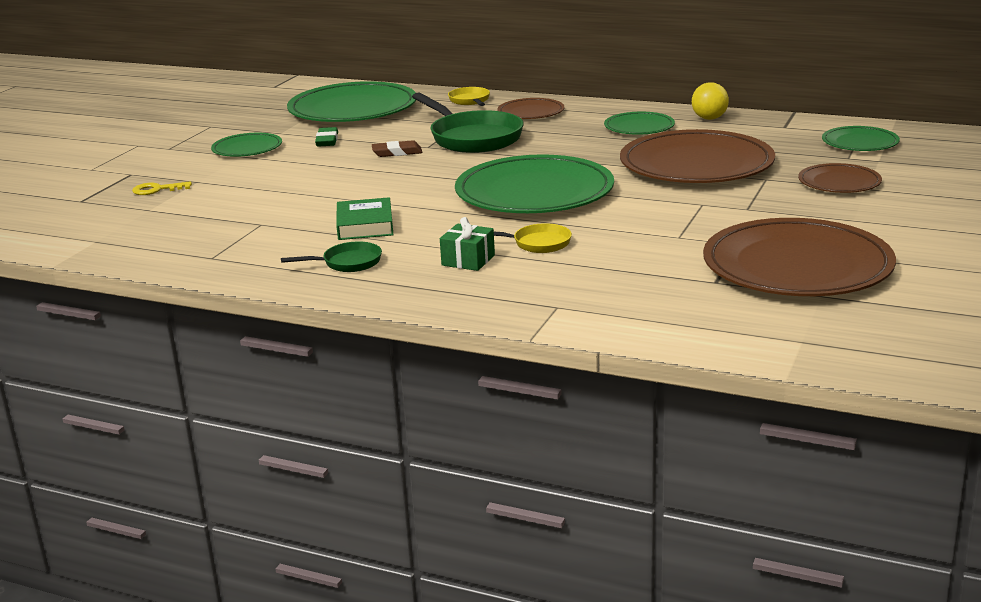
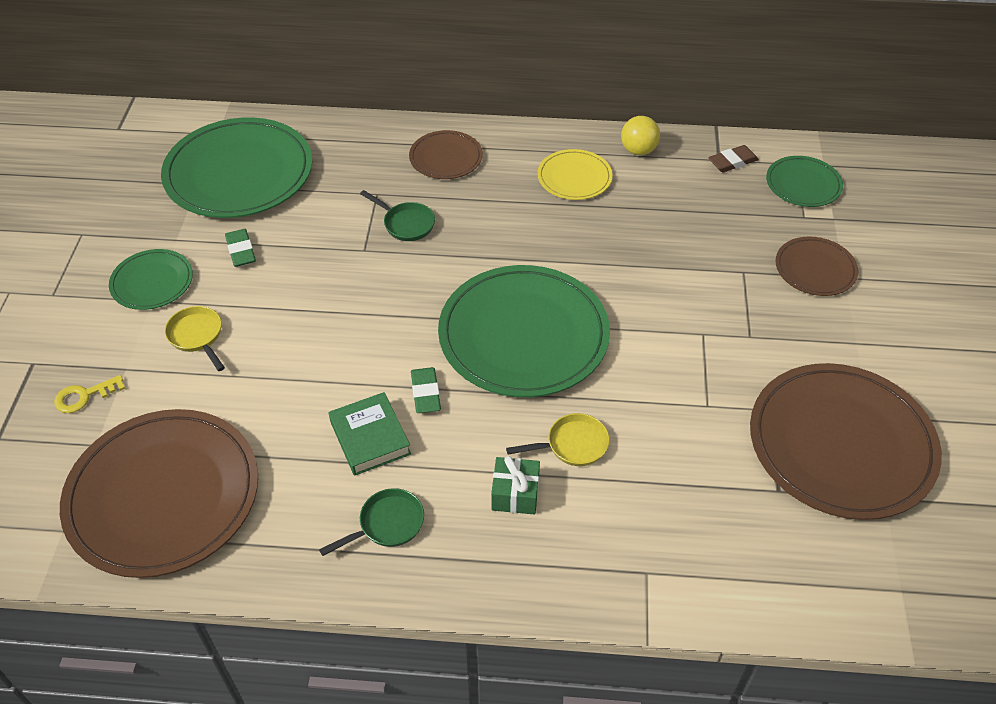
camera: 20 degrees left, 25 degrees up
brown eraser [372,140,422,157] -> brown eraser moved to [708,145,759,173]
green pan [412,92,524,153] -> green pan [360,190,435,241], size x0.50
yellow pan [448,87,490,106] -> yellow pan moved to [165,306,225,371]
green plate [604,112,675,135] -> yellow plate [537,149,613,200]
brown plate [620,129,775,183] -> brown plate moved to [60,409,258,578]
none -> green eraser [411,367,441,413]

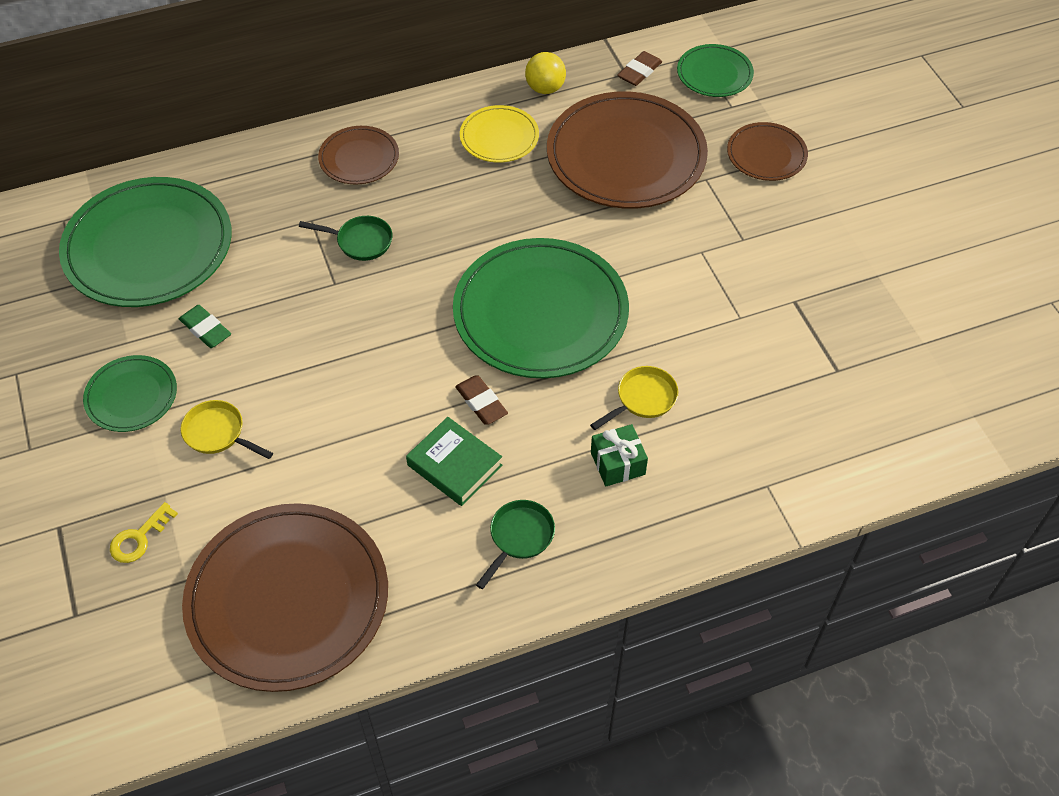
camera: 25 degrees left, 5 degrees up
green eraser [411,367,441,413] -> brown eraser [455,375,508,425]
brown plate [750,363,942,520] -> brown plate moved to [547,91,708,209]

